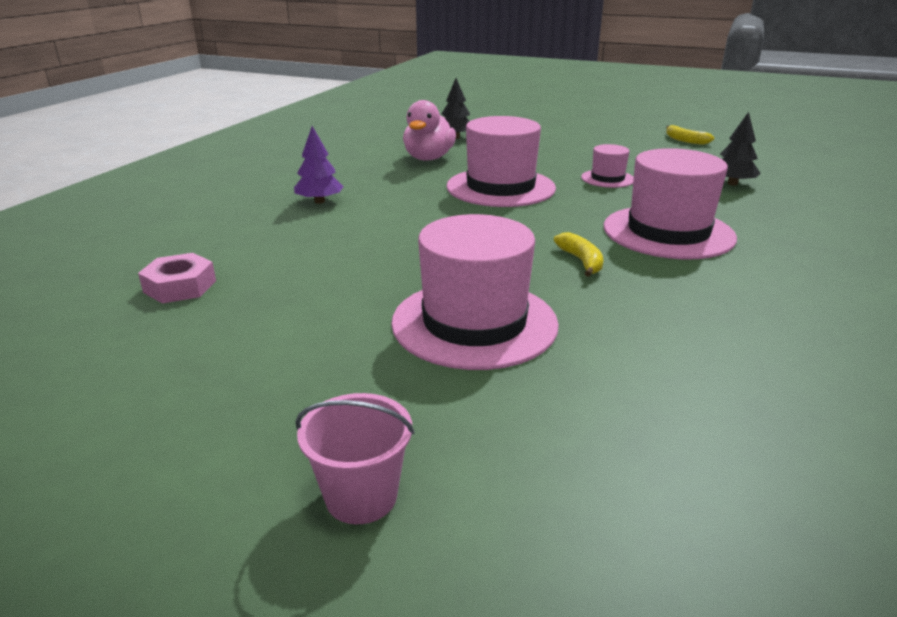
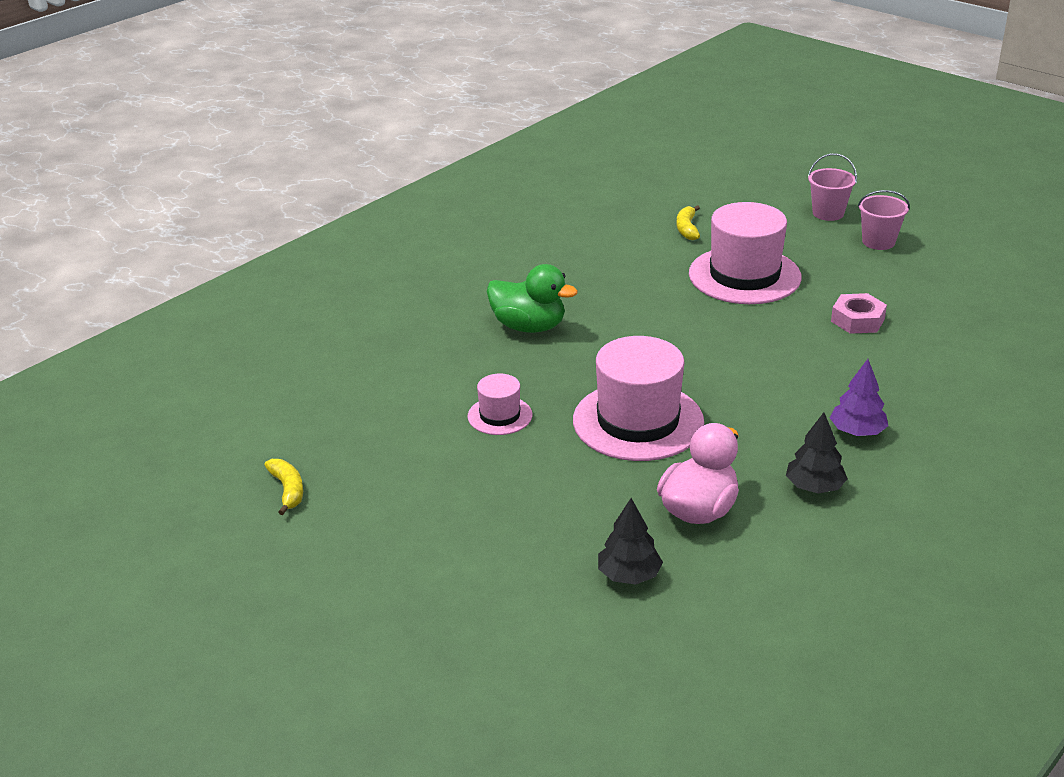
camera: 160 degrees left, 5 degrees up
pink nut [138,253,216,304] -> pink nut moved to [831,293,887,334]
yellow banana [554,232,603,277] -> yellow banana moved to [677,205,700,240]
pink hat [604,148,737,259] -> green duck [487,264,578,333]
black tree [720,112,761,186] -> black tree moved to [786,412,847,493]
none -> pink bucket [858,190,910,250]

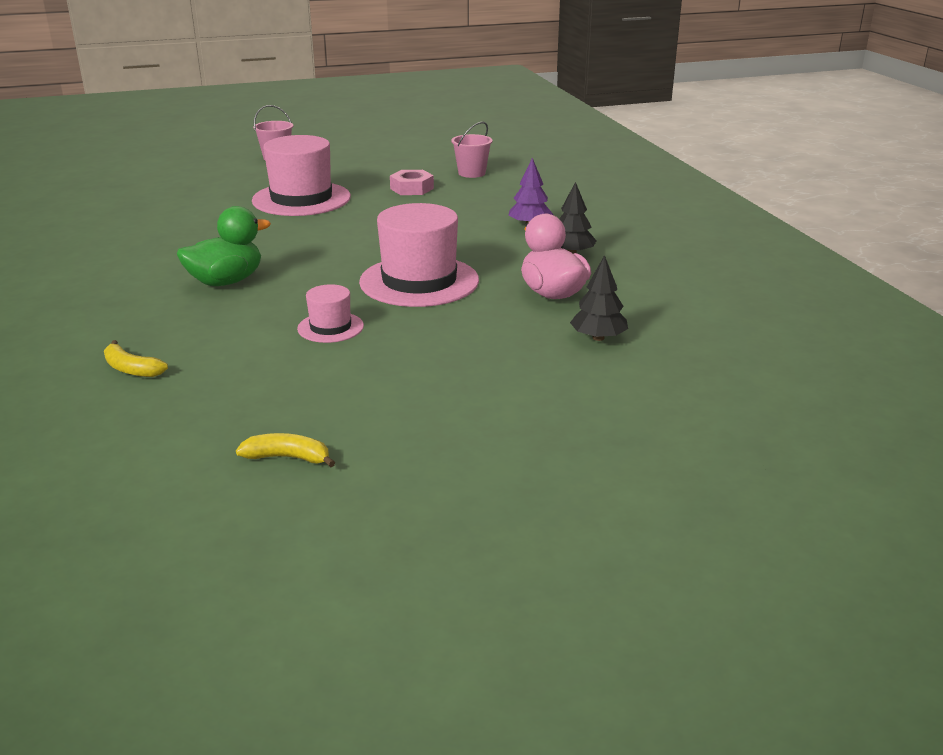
camera: 60 degrees left, 5 degrees down
yellow banana [677,205,700,240] -> yellow banana moved to [104,340,168,377]
pink bucket [858,190,910,250] -> pink bucket moved to [451,121,493,178]

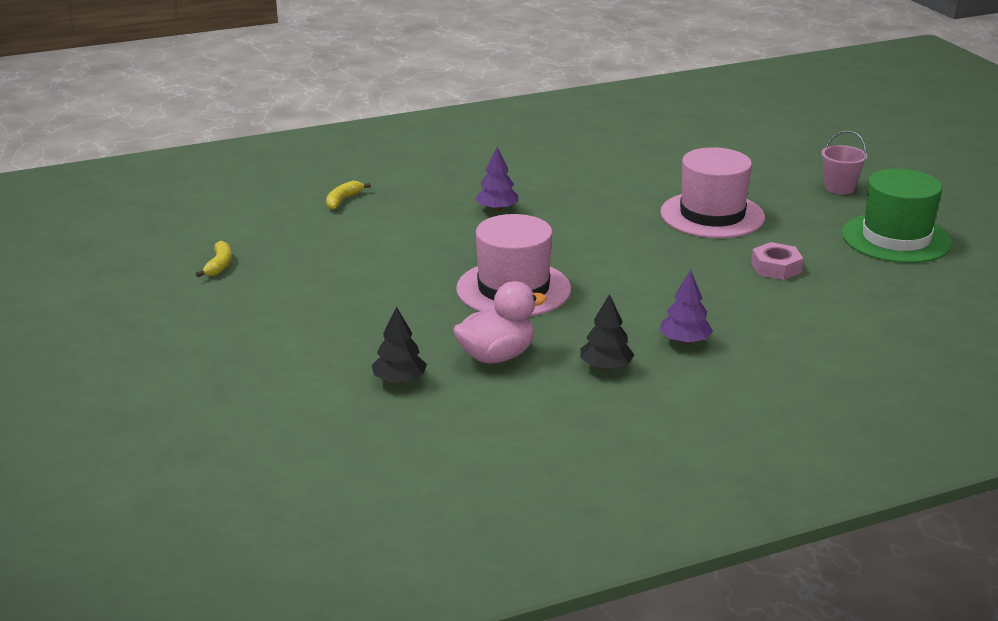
camera: 85 degrees right, 0 degrees up
green duck [177,206,271,286] -> purple tree [475,147,518,211]
pink hat [297,284,364,343] -> none
pink bucket [451,121,493,178] -> none
none -> green hat [842,169,952,263]

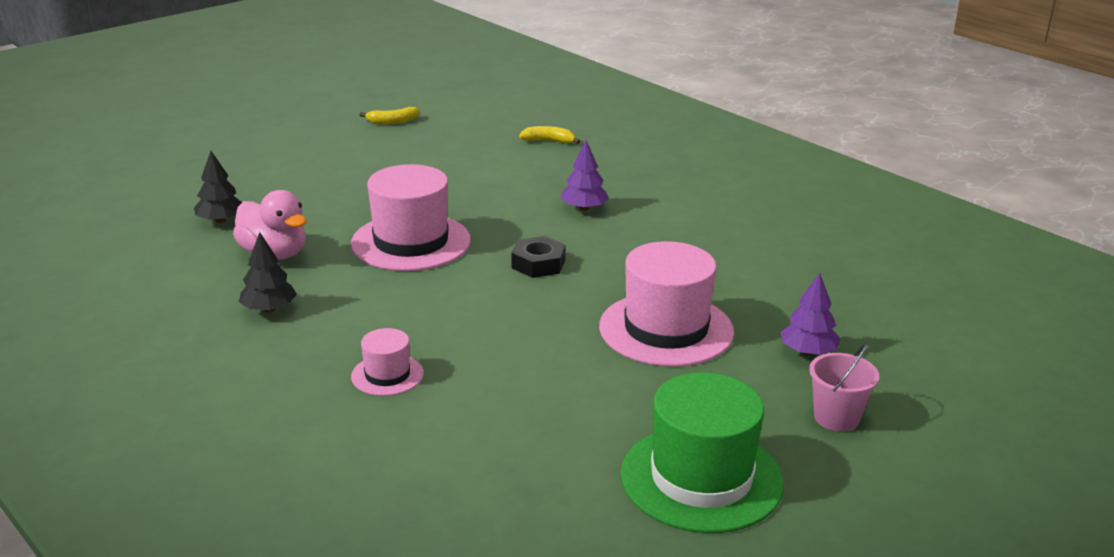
camera: 70 degrees right, 0 degrees up
purple tree [660,270,713,344] -> purple tree moved to [781,273,841,356]
pink nut [751,242,803,280] -> none
none -> pink hat [351,328,424,396]
none -> black nut [512,236,565,278]

